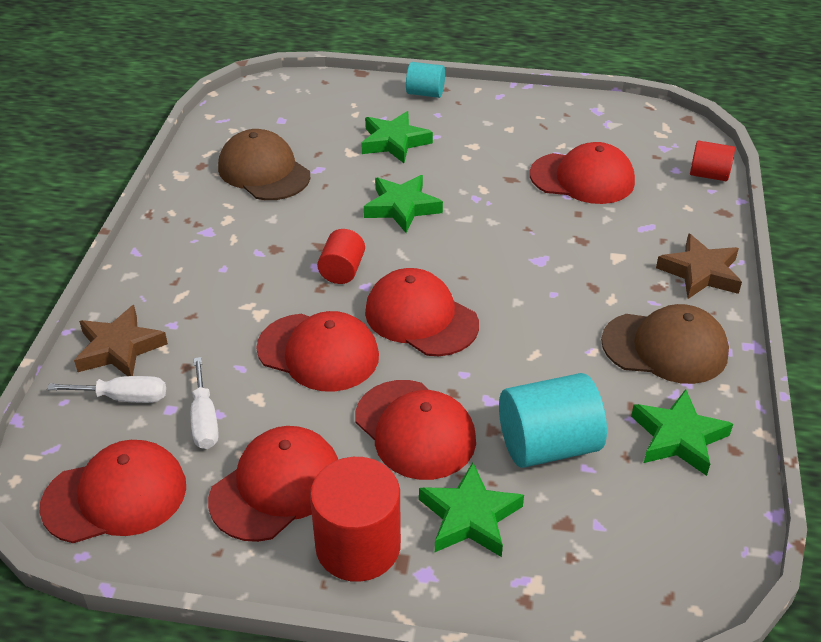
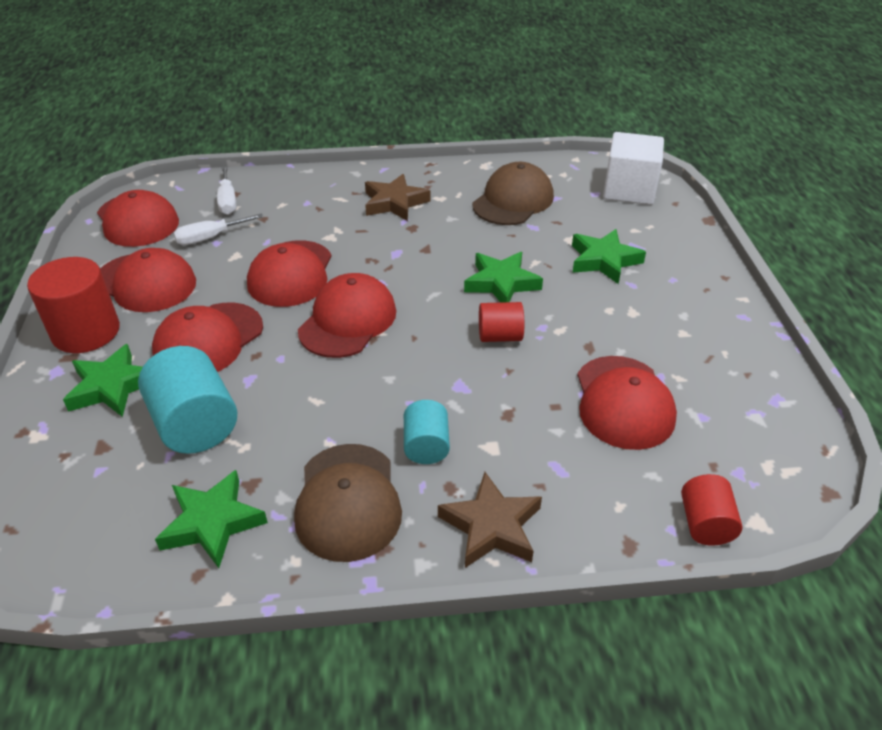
camera: 75 degrees right, 0 degrees up
brown star [74,305,168,376] -> brown star moved to [365,174,431,221]
red cylinder [317,229,365,284] -> red cylinder moved to [479,302,524,342]
turquoise cylinder [406,62,445,98] -> turquoise cylinder moved to [404,400,450,464]
none -> white cube [603,132,664,205]

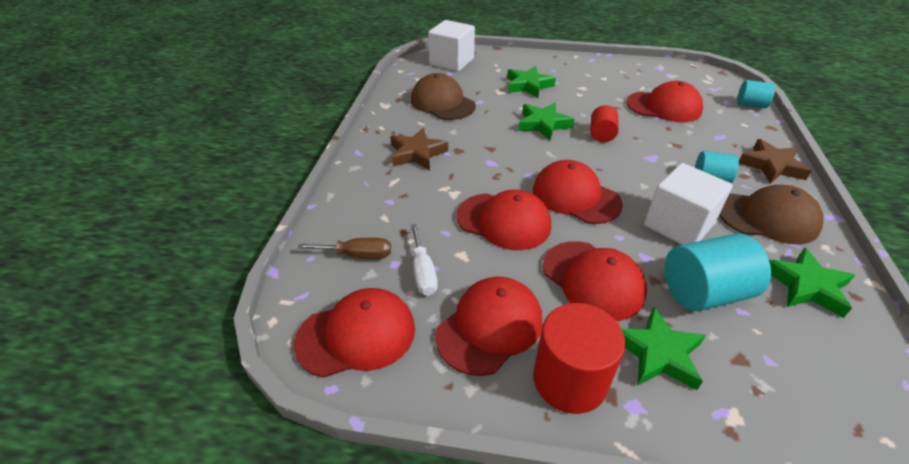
camera: 75 degrees left, 0 degrees up
white screwdriver [217,166,236,215] -> brown screwdriver [297,238,391,259]
red cylinder [681,474,742,546] -> turquoise cylinder [737,80,775,108]
none -> white cube [644,163,733,245]

